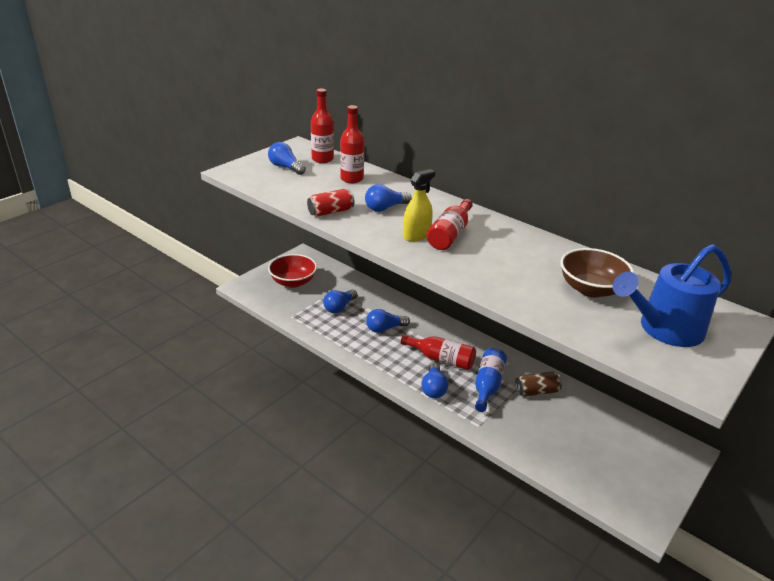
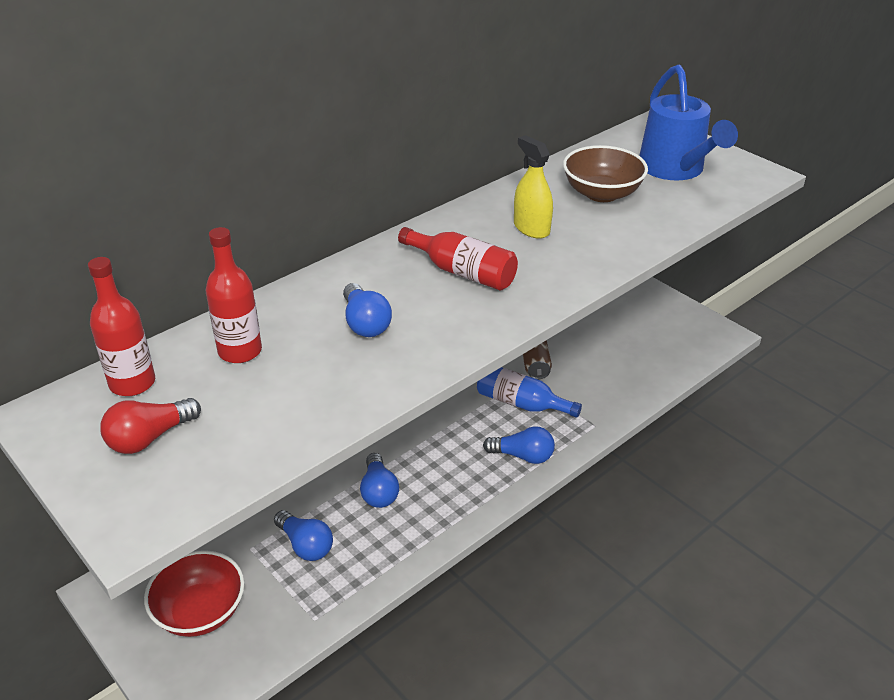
camera: 80 degrees left, 5 degrees up
blue light bulb [268,142,306,175] -> red light bulb [100,398,201,454]
red can [307,189,355,217] -> none
red bottle [401,334,476,370] -> none
yellow spray bottle [403,169,435,242] -> yellow spray bottle moved to [514,135,553,239]

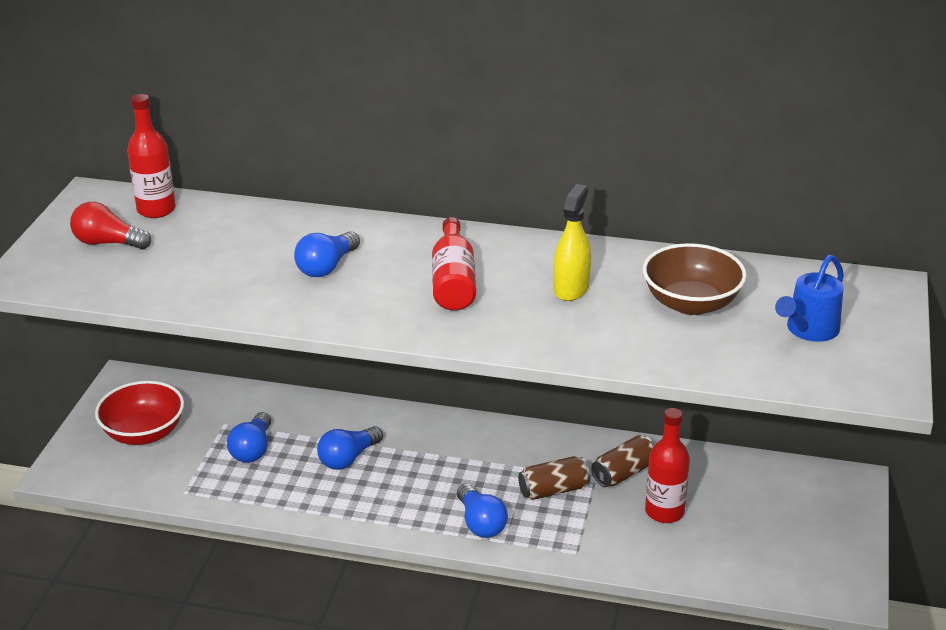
camera: 55 degrees right, 5 degrees down
red bottle [206,227,262,363] -> red bottle moved to [645,408,690,523]
blue bottle [477,367,582,418] -> brown can [518,456,590,500]
blue watering can [639,65,738,181] -> blue watering can [775,255,844,342], size x0.61

